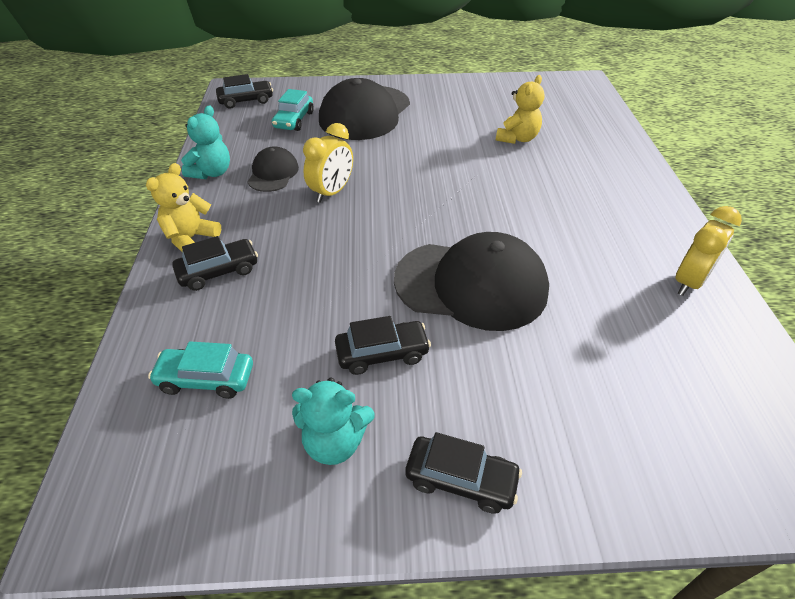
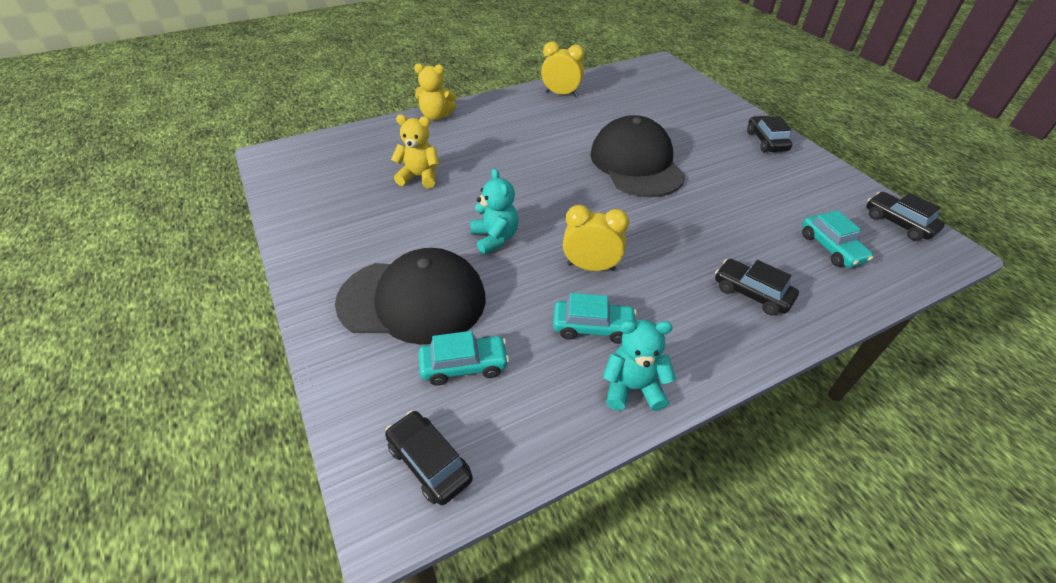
camera: 115 degrees left, 0 degrees up
yellow teddy bear [146,163,221,252] -> yellow teddy bear moved to [414,63,456,120]
black cap [247,146,299,192] -> turquoise car [553,293,637,344]
turquoise teddy bear [292,378,374,465] -> turquoise teddy bear moved to [470,168,519,254]
black car [335,316,431,375] -> black car moved to [866,192,945,241]

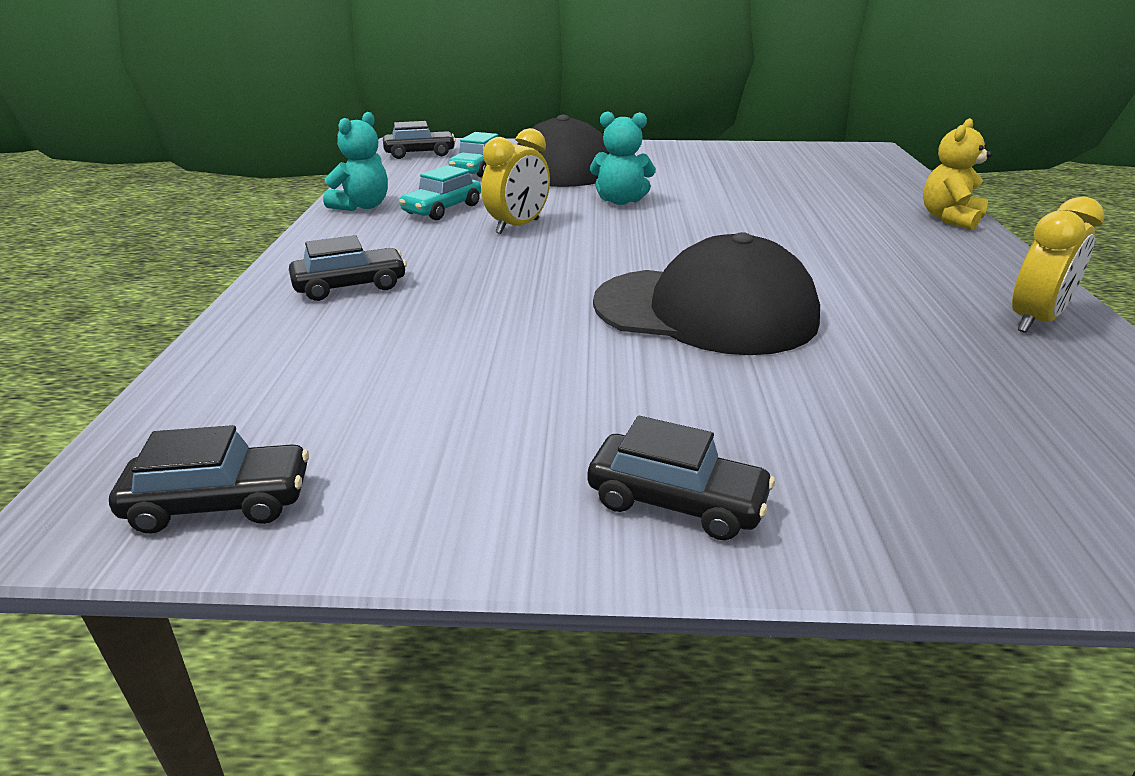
camera: 120 degrees right, 15 degrees down
yellow teddy bear [391,115,439,188] -> none
turquoise car [802,210,873,268] -> none

